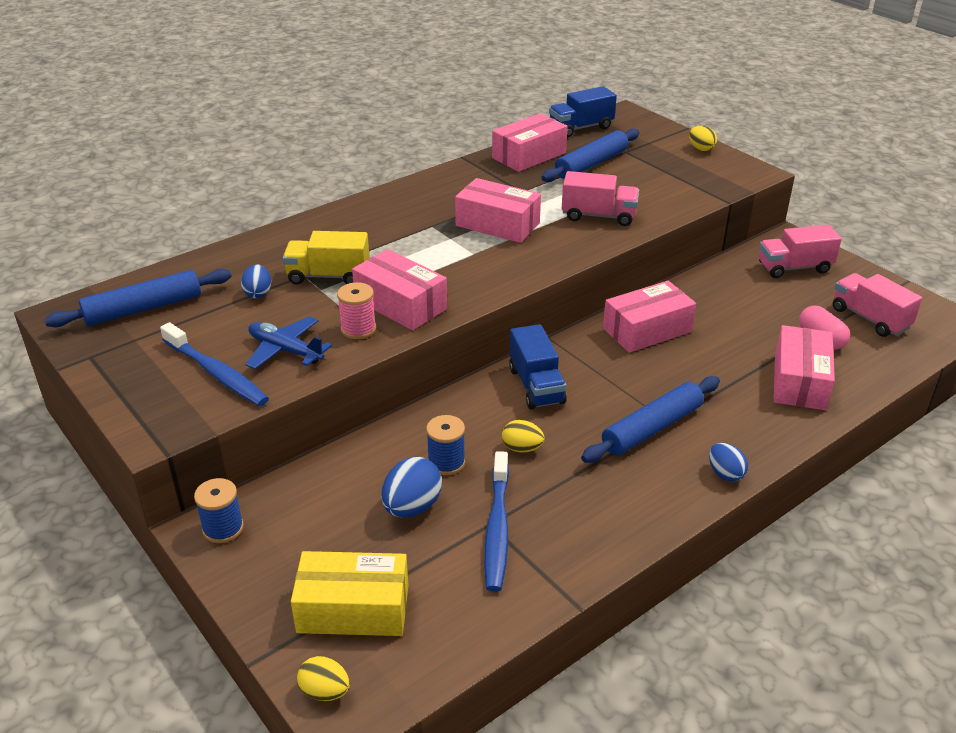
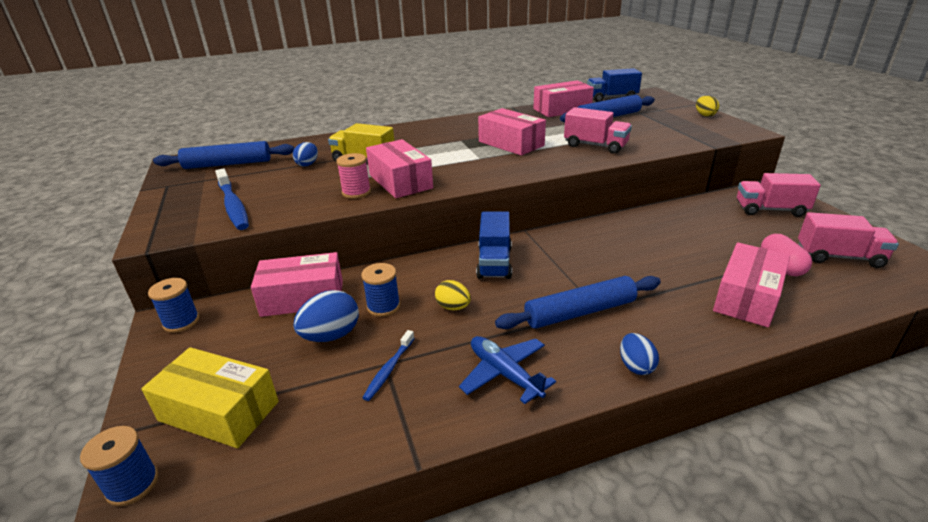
camera: 20 degrees right, 5 degrees down
blue plane [246,316,332,369] -> blue plane moved to [459,336,556,404]
yellow egg [297,656,350,701] -> blue spool [80,426,159,506]
blue toothbrush [484,451,509,592] -> blue toothbrush [363,330,414,401], size x0.57
pink box [603,281,696,353] -> pink box moved to [251,252,343,317]
pink truck [833,273,922,337] -> pink truck turned 120 degrees clockwise [798,212,899,268]

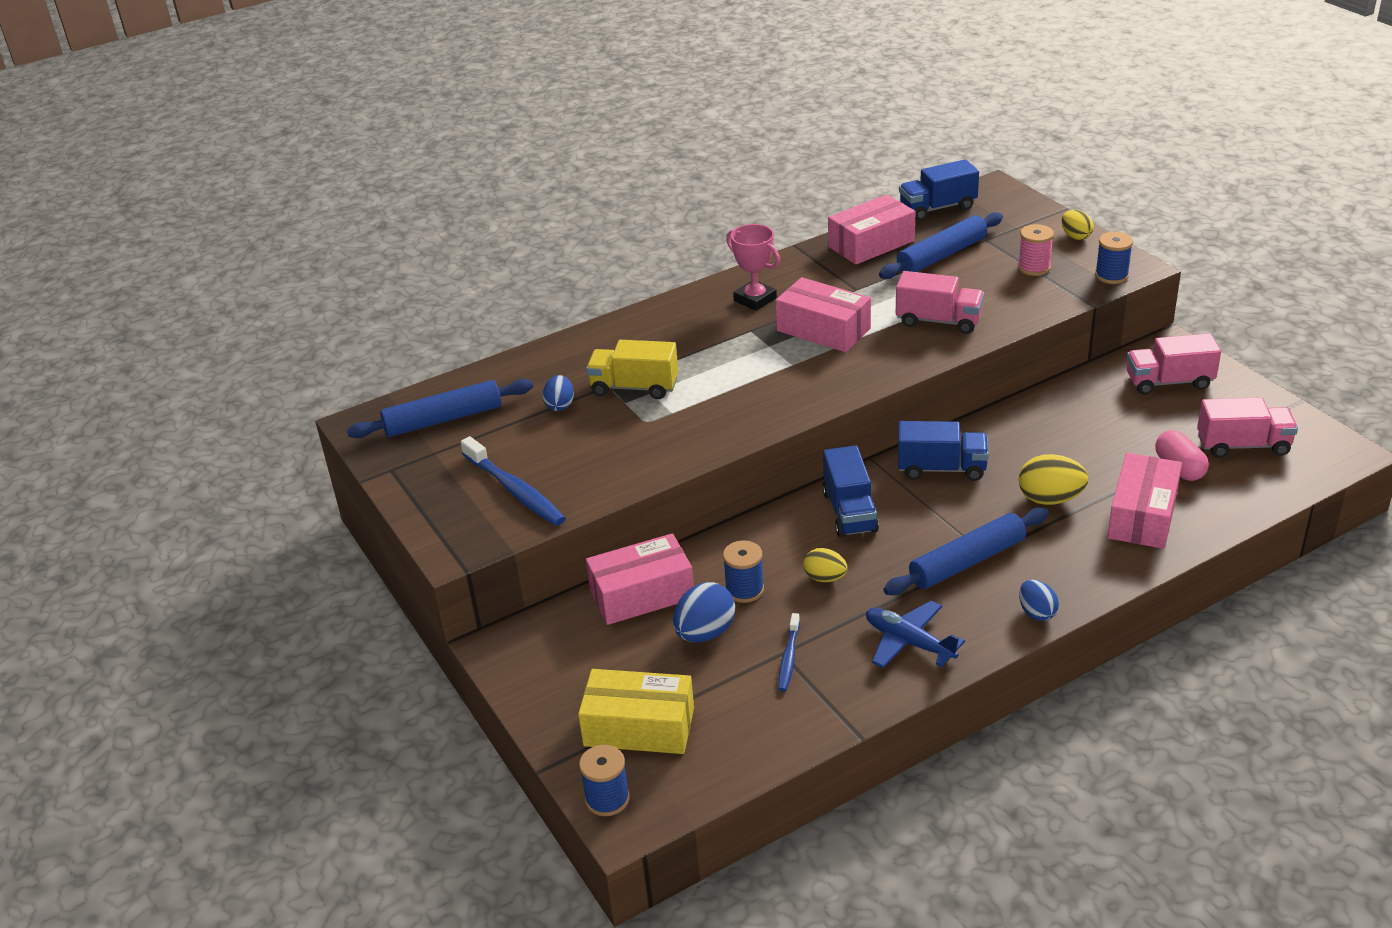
camera: 10 degrees left, 5 degrees up
blue spool [148,278,199,333] -> blue spool moved to [1095,232,1133,284]
pink spool [336,153,371,199] -> pink spool moved to [1018,224,1054,276]
pink box [366,139,433,198] -> none
none -> pink trophy [726,224,780,311]
none -> blue truck [898,421,989,481]
none -> yellow egg [1019,454,1089,505]

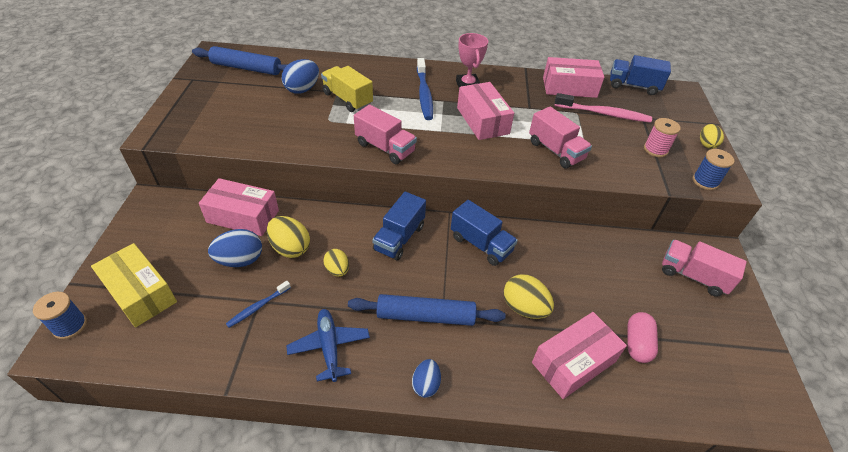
camera: 30 degrees right, 10 degrees up
blue toothbrush [461,436,566,526] -> blue toothbrush moved to [417,58,433,120]
blue egg [542,375,574,411] -> blue egg [282,59,319,94], size x1.56
blue spool [723,541,764,603] -> yellow egg [267,216,310,258]
blue rolling pin [879,212,1003,279] -> pink toothbrush [554,93,652,123]
pink truck [1197,397,1298,458] -> pink truck moved to [354,105,417,164]

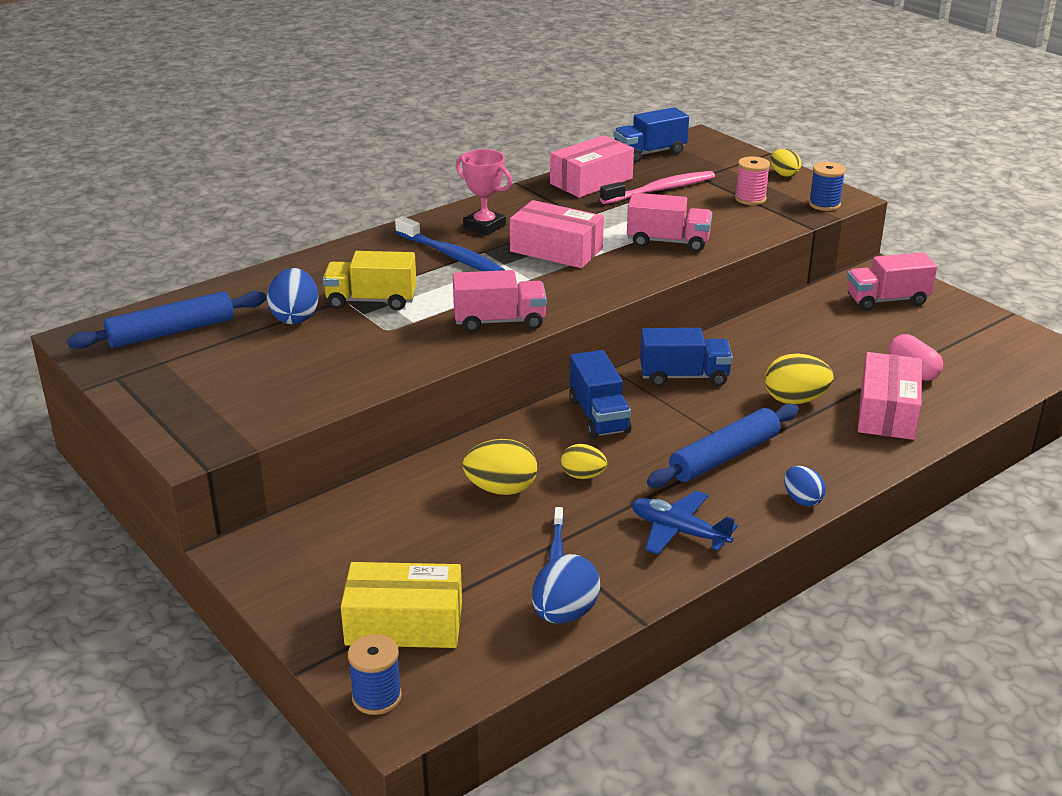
camera: 40 degrees left, 15 degrees down
pink box [199,178,279,236] -> none
blue egg [208,229,262,267] -> blue egg moved to [532,554,600,623]

